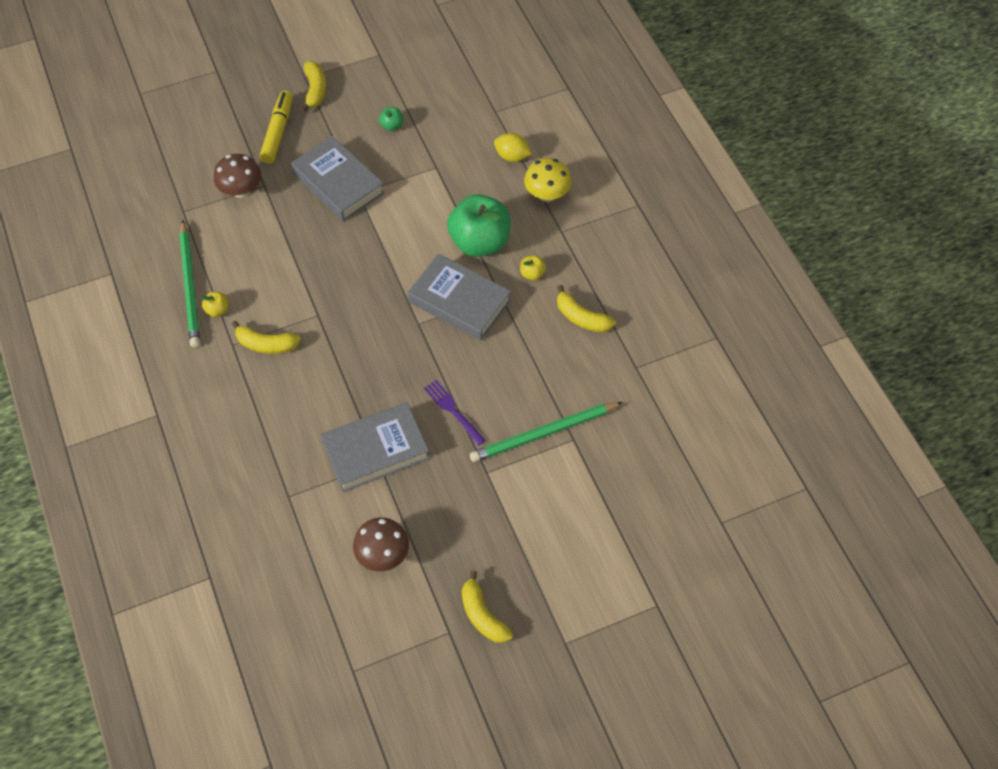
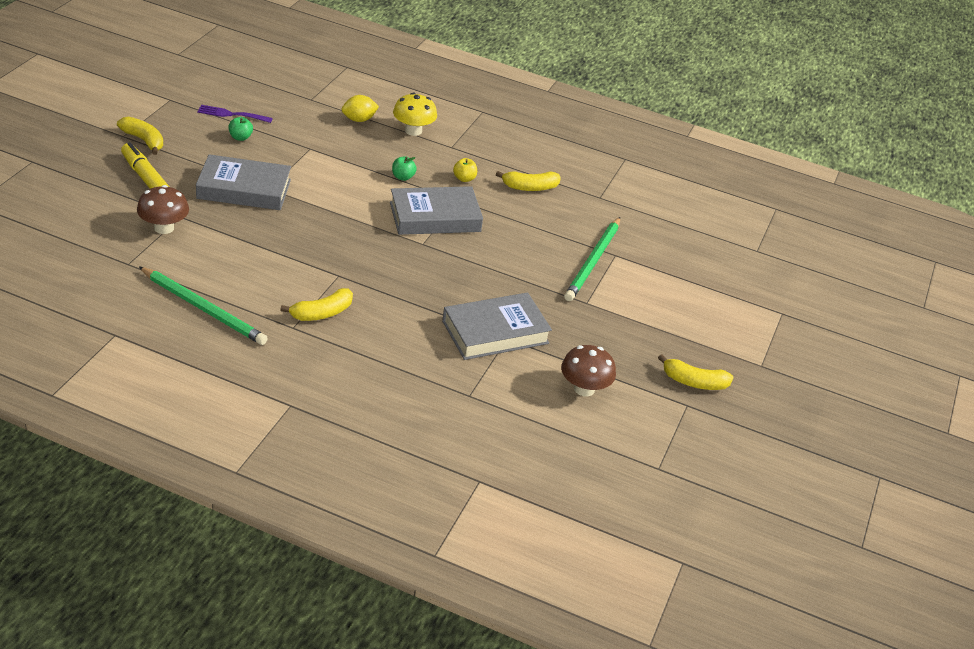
camera: 50 degrees left, 20 degrees down
yellow apple [201,292,229,317] -> none
grey book [321,402,430,492] -> grey book turned 45 degrees clockwise [442,292,552,360]
purple fork [424,380,486,446] -> purple fork moved to [197,105,273,123]
green apple [447,194,511,257] -> green apple [392,157,417,181], size x0.41

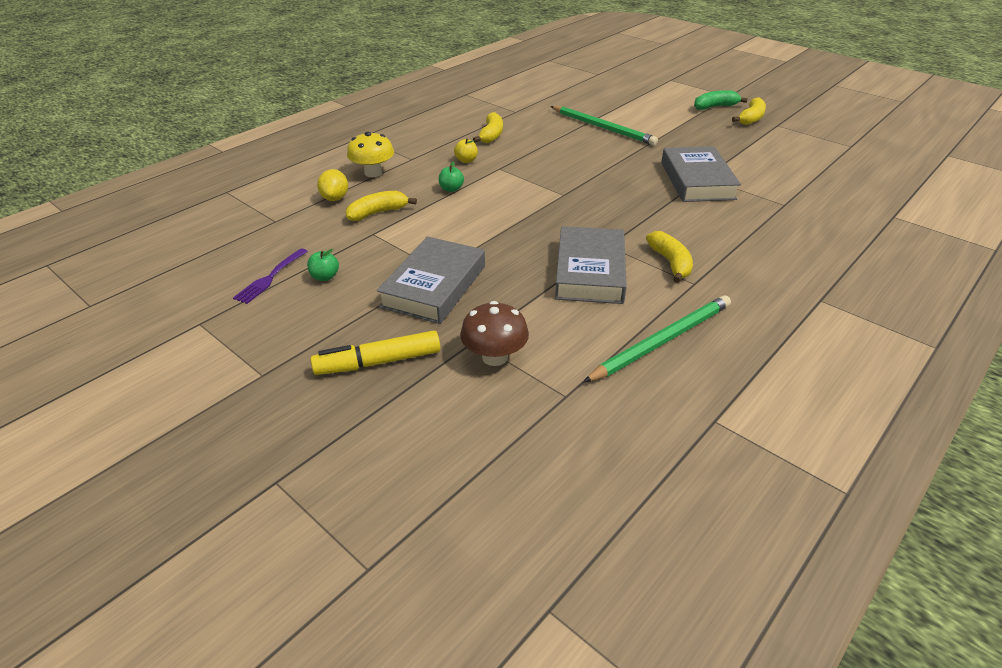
camera: 65 degrees left, 0 degrees up
yellow banana [117,116,163,155] -> yellow banana moved to [345,191,417,221]
grey book [390,186,483,235] -> grey book moved to [555,226,627,304]
brown mushroom [561,345,616,397] -> none
none -> green banana [694,90,748,110]

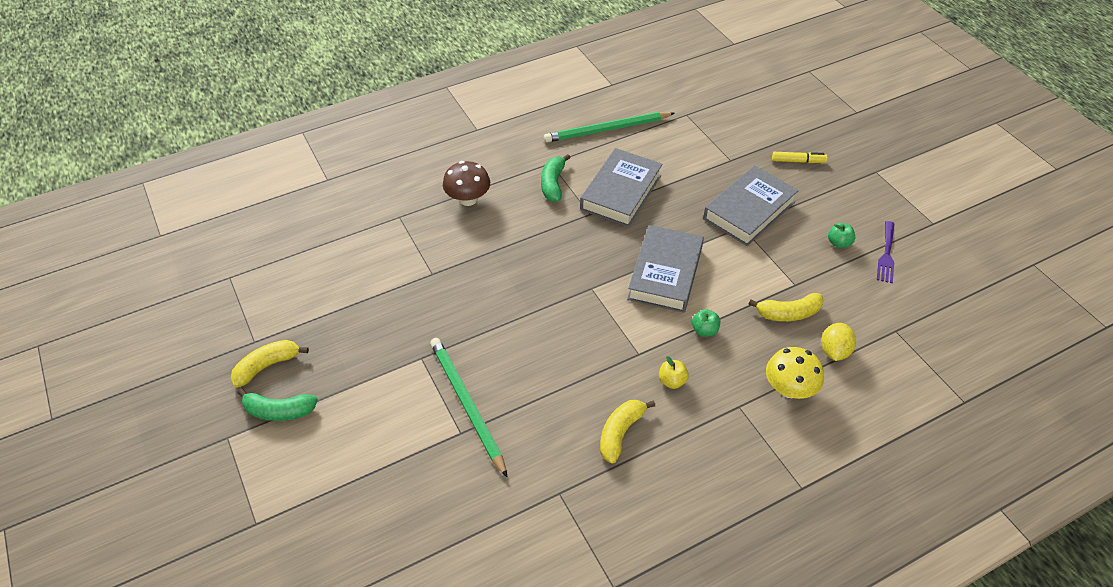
camera: 160 degrees left, 10 degrees up
purple fork [233,248,308,304] -> purple fork turned 150 degrees clockwise [877,221,894,283]
yellow marker [310,330,440,375] -> yellow marker [772,152,828,163], size x0.63
brown mushroom [460,301,529,366] -> brown mushroom moved to [443,161,490,206]
yellow banana [646,231,693,283] -> green banana [541,154,571,202]
grey book [661,146,741,202] -> grey book moved to [627,225,704,313]

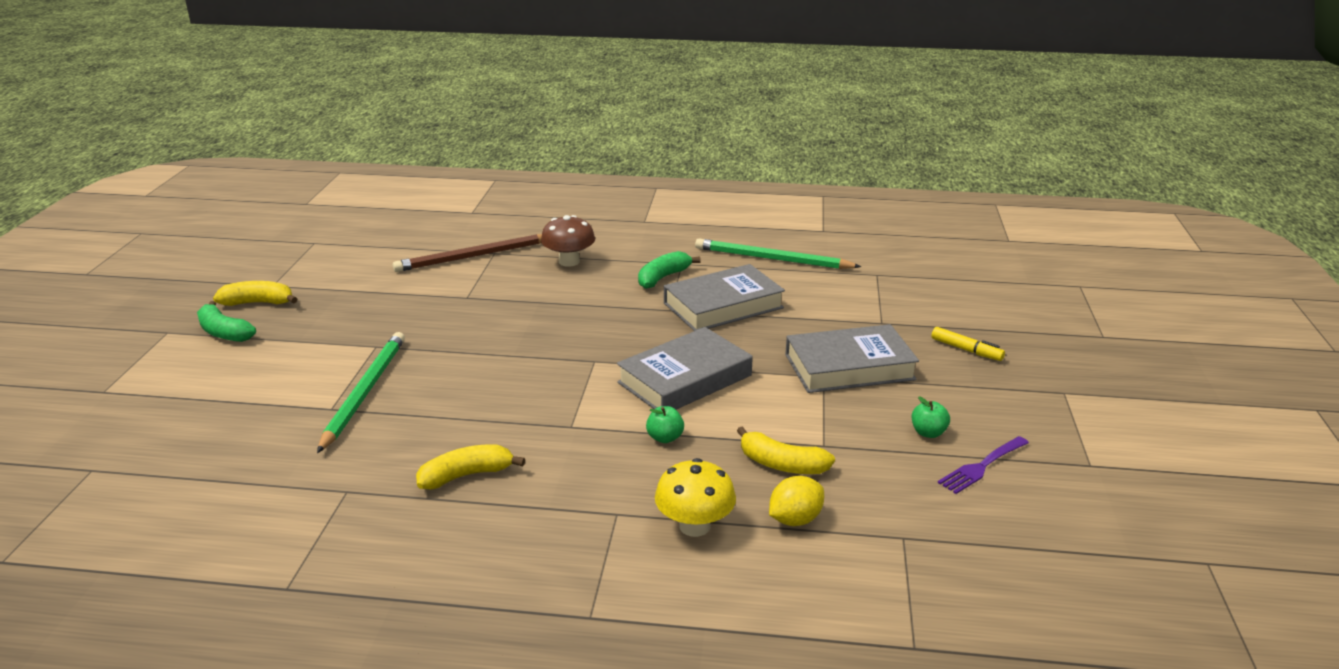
camera: 35 degrees right, 20 degrees down
yellow apple [659,356,689,389] -> none
none -> brown pencil [393,234,542,272]

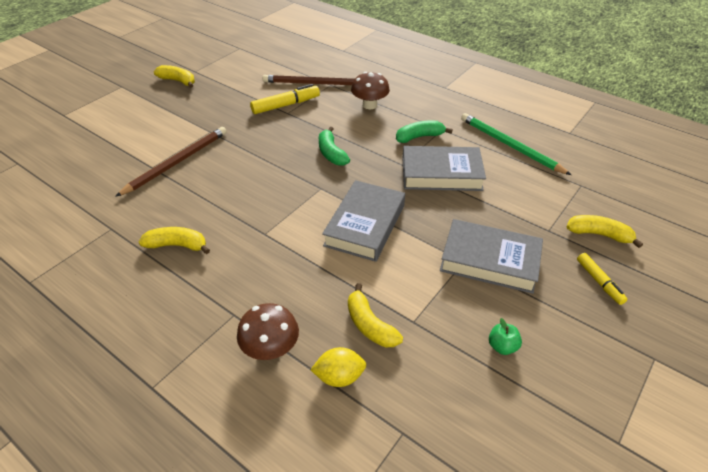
camera: 30 degrees right, 15 degrees up
green banana [197,301,256,342] -> green banana moved to [319,127,350,166]
green pencil [317,332,405,453] -> brown pencil [115,127,227,197]
grey book [617,327,753,409] -> grey book turned 60 degrees counterclockwise [322,180,405,262]
green apple [646,406,684,443] -> none
yellow mushroom [655,458,736,537] -> brown mushroom [237,303,299,360]
purple fork [938,436,1029,494] -> none
none -> yellow marker [250,84,320,114]
none -> yellow banana [567,215,643,248]

